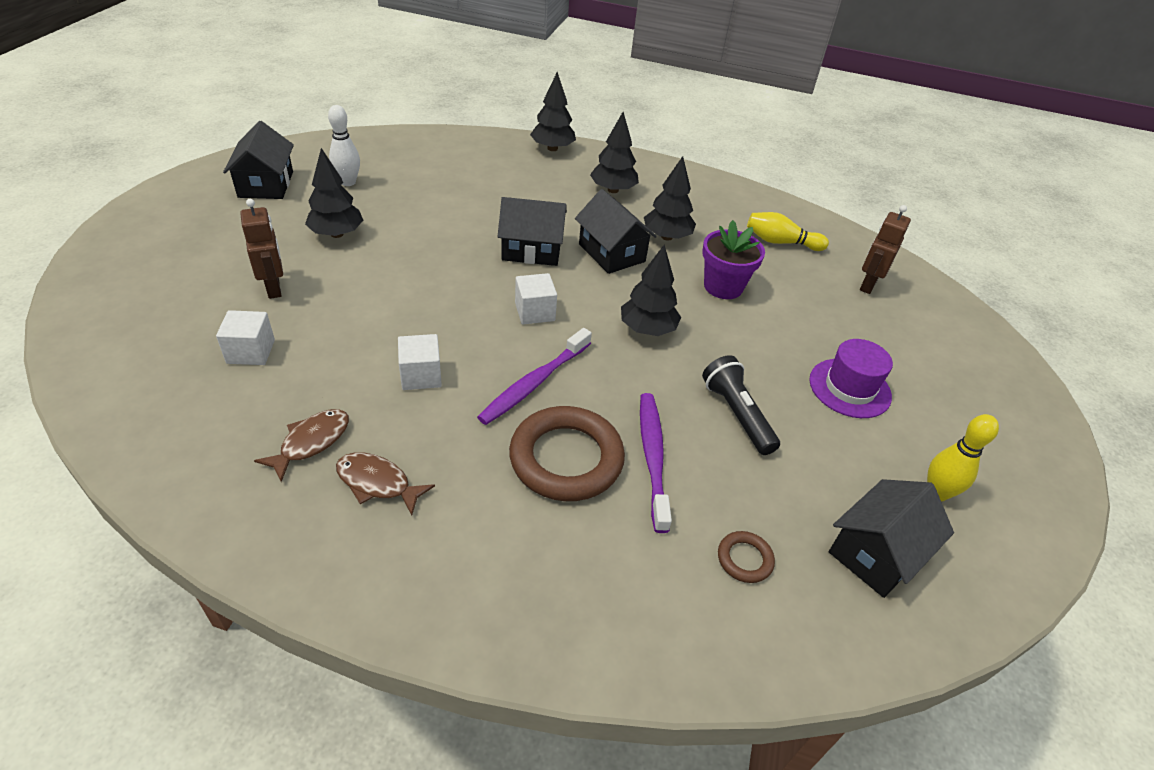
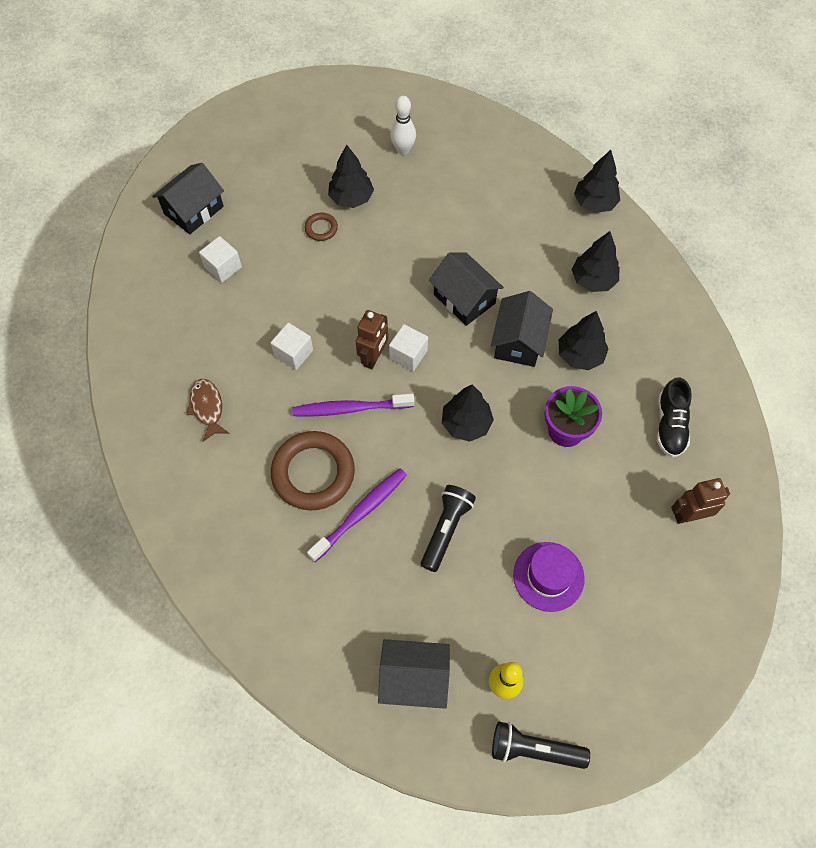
camera: 50 degrees right, 20 degrees up
black house [223,121,294,199] -> black house moved to [152,163,224,234]
brown robot [240,199,283,299] -> brown robot moved to [356,310,388,369]
brown fish [254,409,349,482] -> none
brown ring [718,531,775,583] -> brown ring moved to [305,212,338,241]
yellow bowling pin [747,212,829,251] -> black shoe [657,377,692,457]
none -> black flashlight [492,722,590,769]

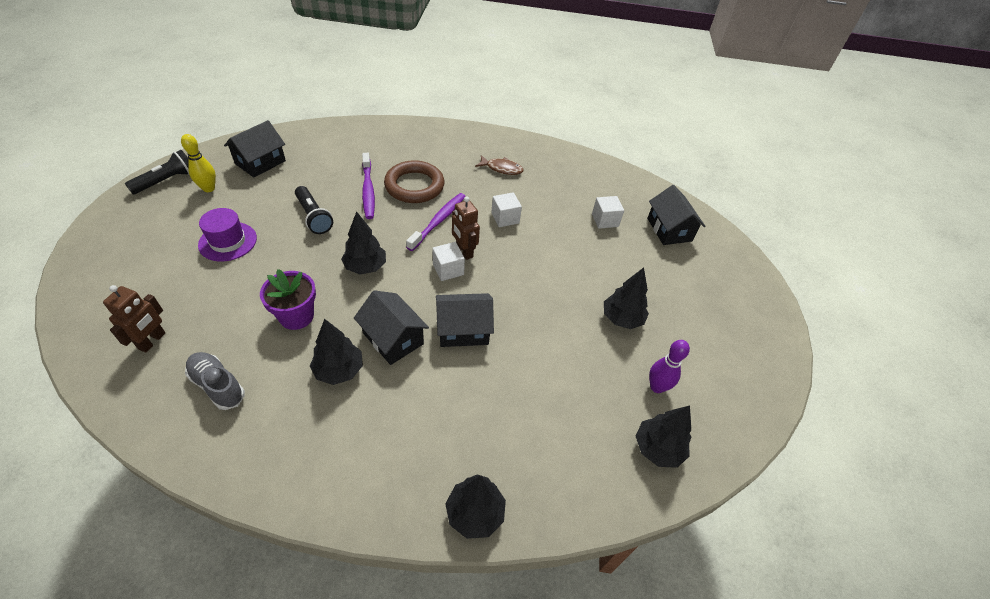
camera: 120 degrees right, 15 degrees down
brown ring [305,212,338,241] -> none
white bowling pin [390,96,416,155] -> purple bowling pin [649,340,690,393]
black tree [572,231,619,292] -> black tree moved to [636,405,691,468]
black shoe [657,377,692,457] -> grey shoe [185,352,245,410]

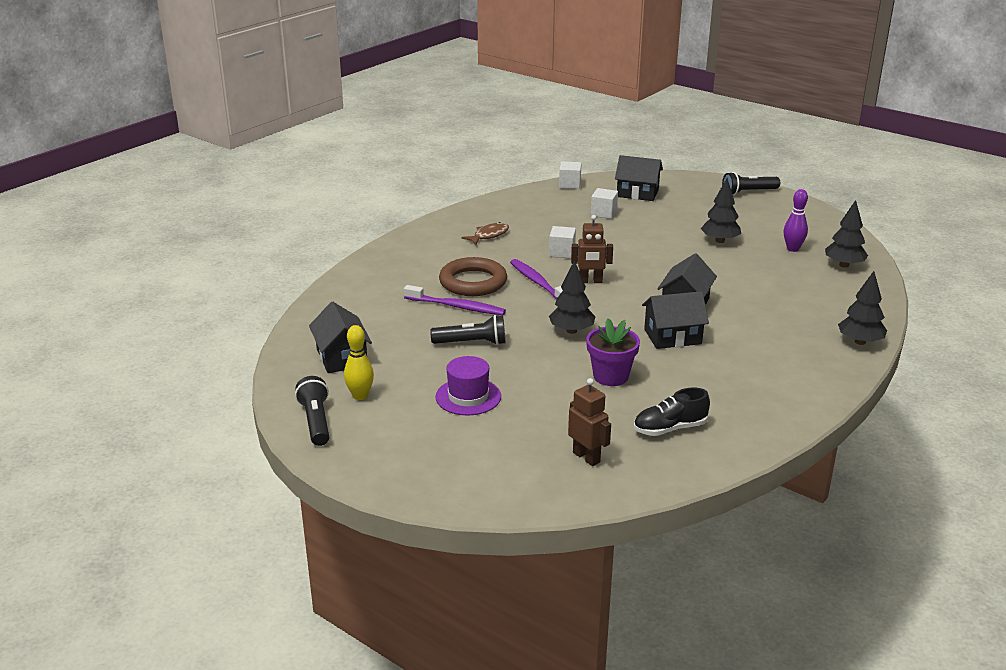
camera: 55 degrees left, 20 degrees down
grey shoe [185,352,245,410] -> black shoe [634,388,710,436]
black tree [310,319,363,385] -> none
white cube [432,242,465,281] -> white cube moved to [559,161,581,189]
none -> black flashlight [722,172,780,196]

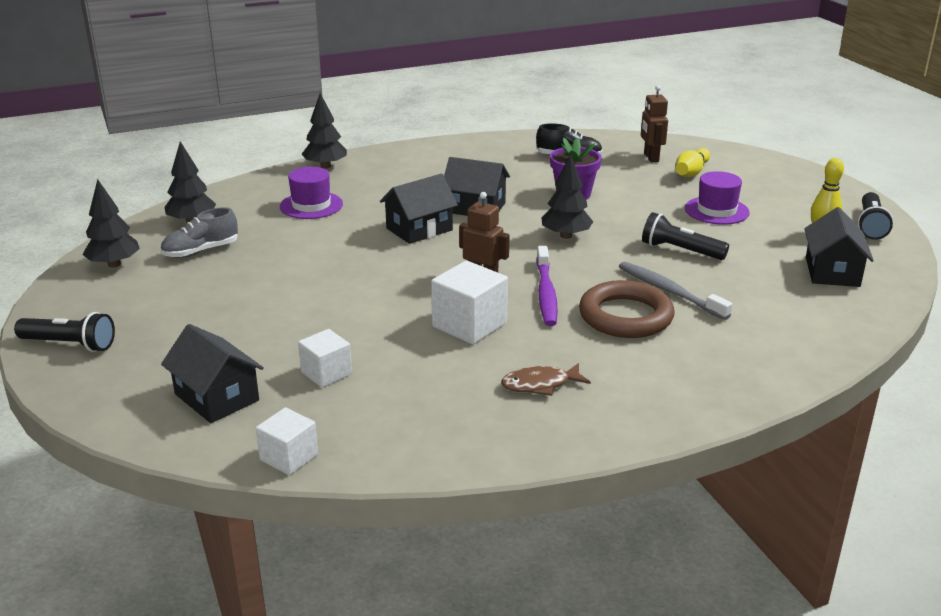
camera: 150 degrees left, 0 degrees up
purple toothbrush [404,285,506,315] -> grey toothbrush [619,262,733,320]
white cube [549,226,576,259] -> white cube [431,261,508,344], size x1.57
black tree [701,178,741,243] -> black tree moved to [82,179,140,268]
purple bowling pin [784,189,808,252] -> grey shoe [160,207,238,258]
none -> purple hat [280,167,343,219]
none -> yellow bowling pin [675,148,710,177]

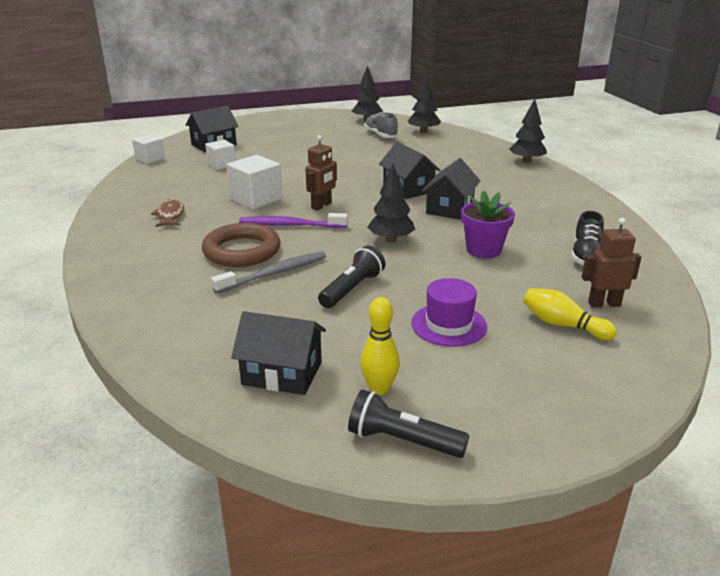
camera: 95 degrees right, 0 degrees up
black flashlight [14,312,115,352] -> none
purple hat [280,167,343,219] -> none

